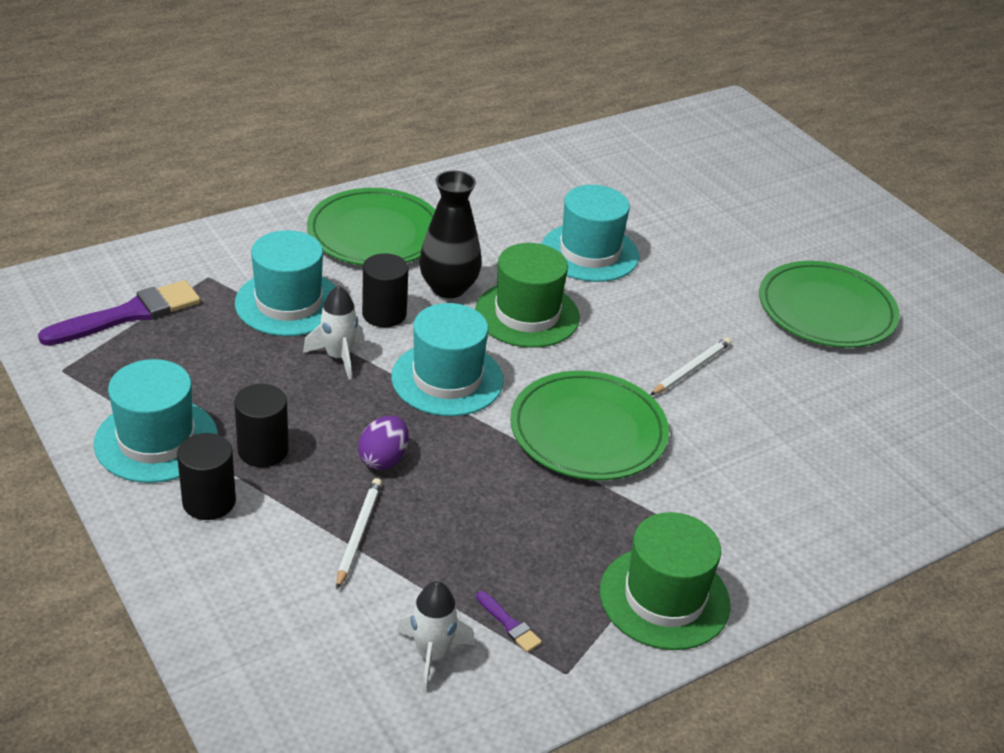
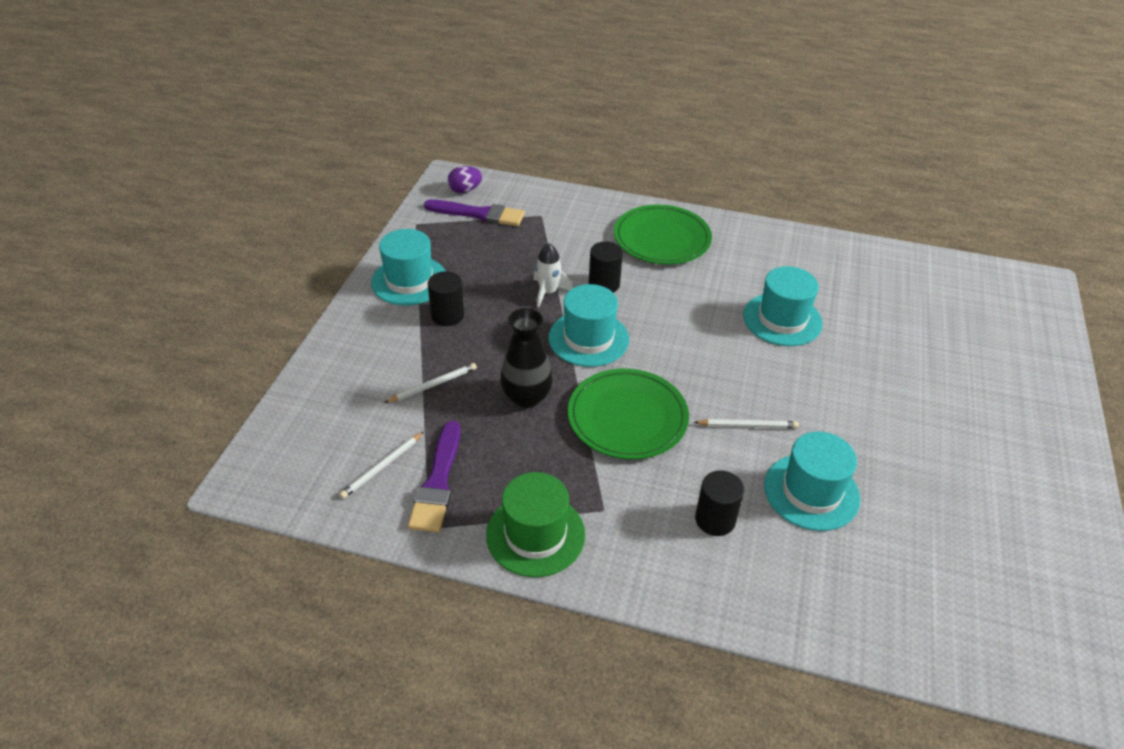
camera: 50 degrees right, 5 degrees up
black cylinder [177,433,236,520] -> black cylinder moved to [695,470,744,536]
turquoise hat [235,230,336,336] -> turquoise hat moved to [764,431,860,531]
purple egg [358,416,409,470] -> purple egg moved to [448,166,482,193]
white rocket [397,581,475,692] -> white pencil [339,432,424,499]
black vase [419,170,482,298] -> black vase moved to [500,308,553,408]
green hat [475,243,580,348] -> none
purple brush [476,591,542,652] -> purple brush [408,421,460,533], size x2.27
green plate [759,261,900,348] -> none

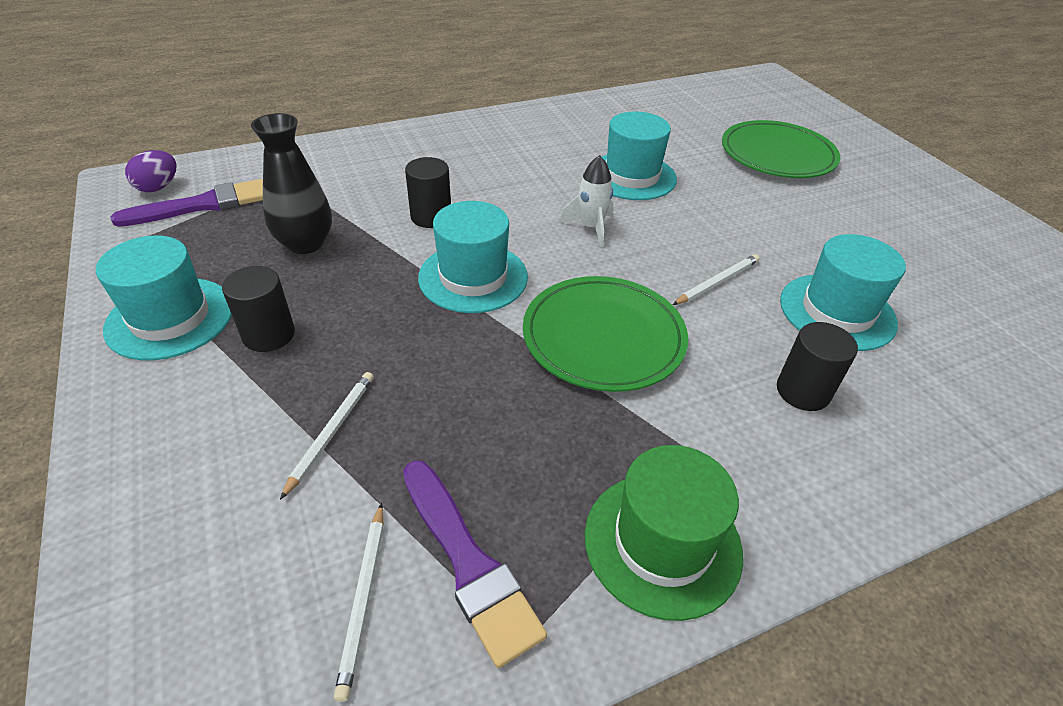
camera: 40 degrees left, 0 degrees up
black vase [500,308,553,408] -> black vase moved to [251,113,332,254]
white rocket [534,243,573,308] -> white rocket moved to [560,155,613,247]
green plate [614,204,712,264] -> green plate moved to [722,120,840,178]

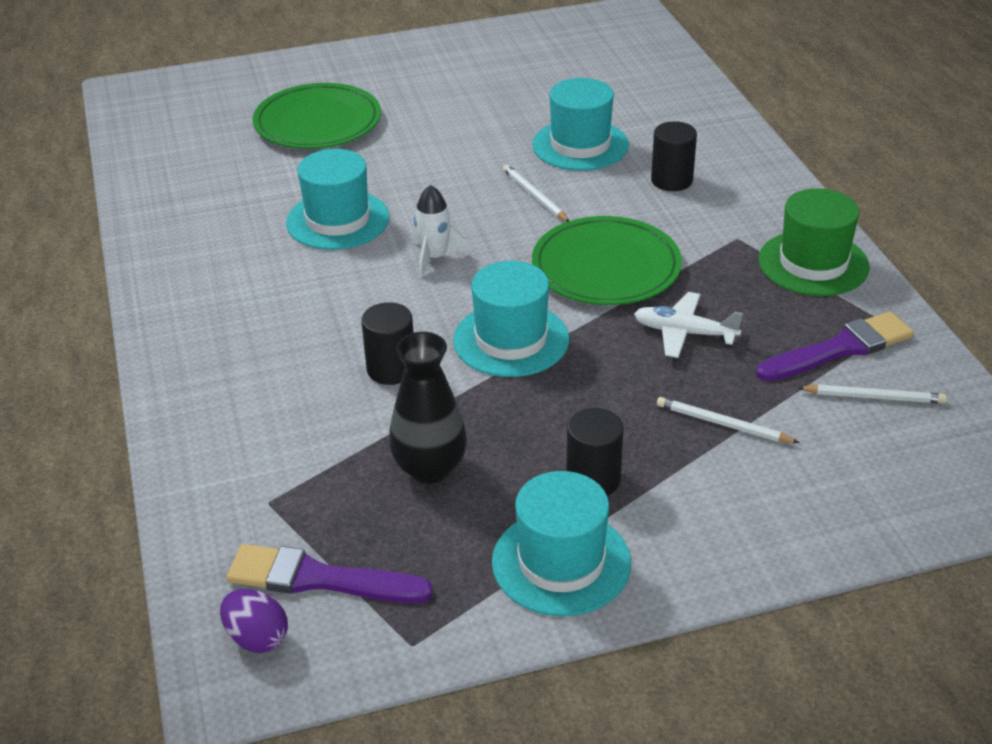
camera: 80 degrees left, 5 degrees down
purple brush [111,179,263,227] -> purple brush turned 60 degrees counterclockwise [227,544,433,603]
none -> white plane [634,292,743,358]

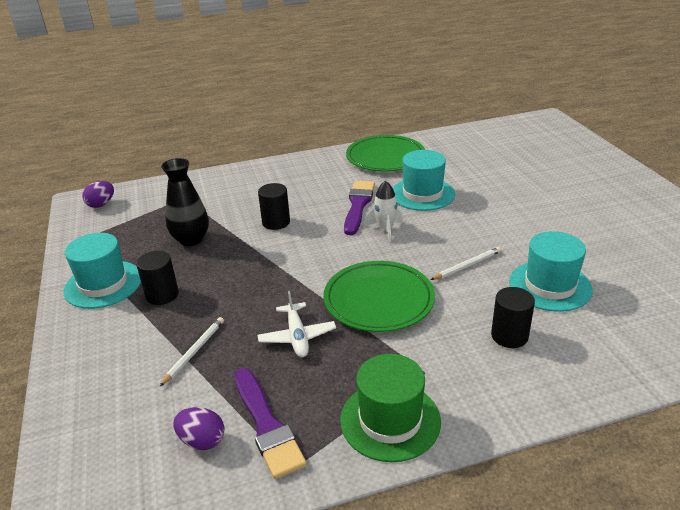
camera: 90 degrees right, 5 degrees down
purple brush [227,544,433,603] -> purple brush moved to [344,181,375,235]
green plate [253,83,381,149] -> green plate moved to [346,135,425,172]
turquoise hat [453,261,569,377] -> none
white plane [634,292,743,358] -> white plane turned 150 degrees clockwise [258,291,336,357]
white pencil [798,384,947,404] -> purple egg [173,407,225,450]

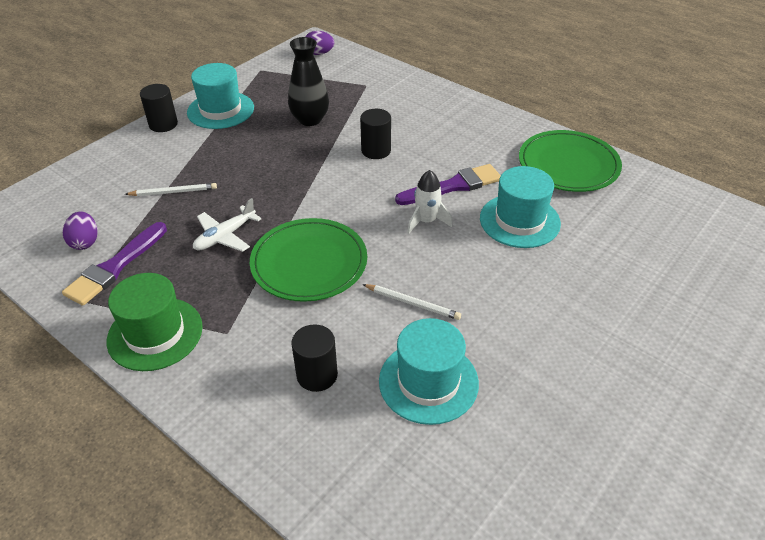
camera: 55 degrees right, 10 degrees up
black cylinder [136,251,179,305] -> black cylinder moved to [140,84,178,132]

